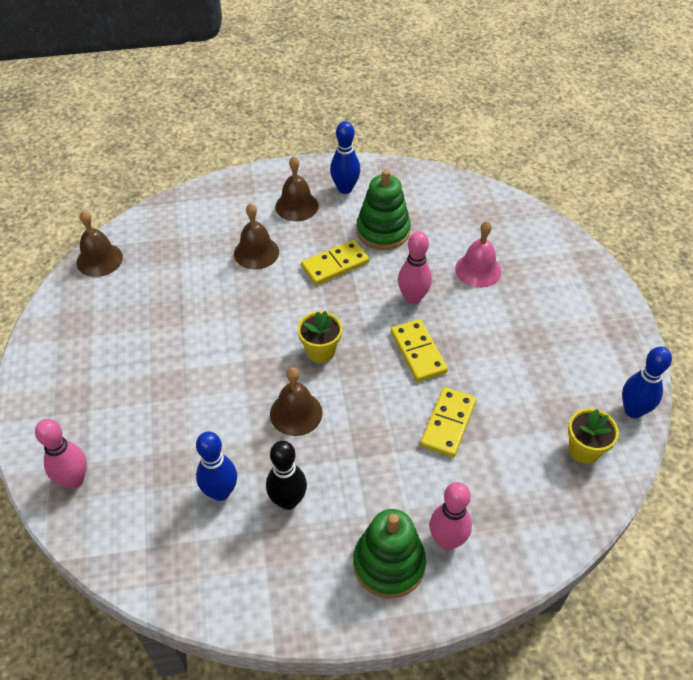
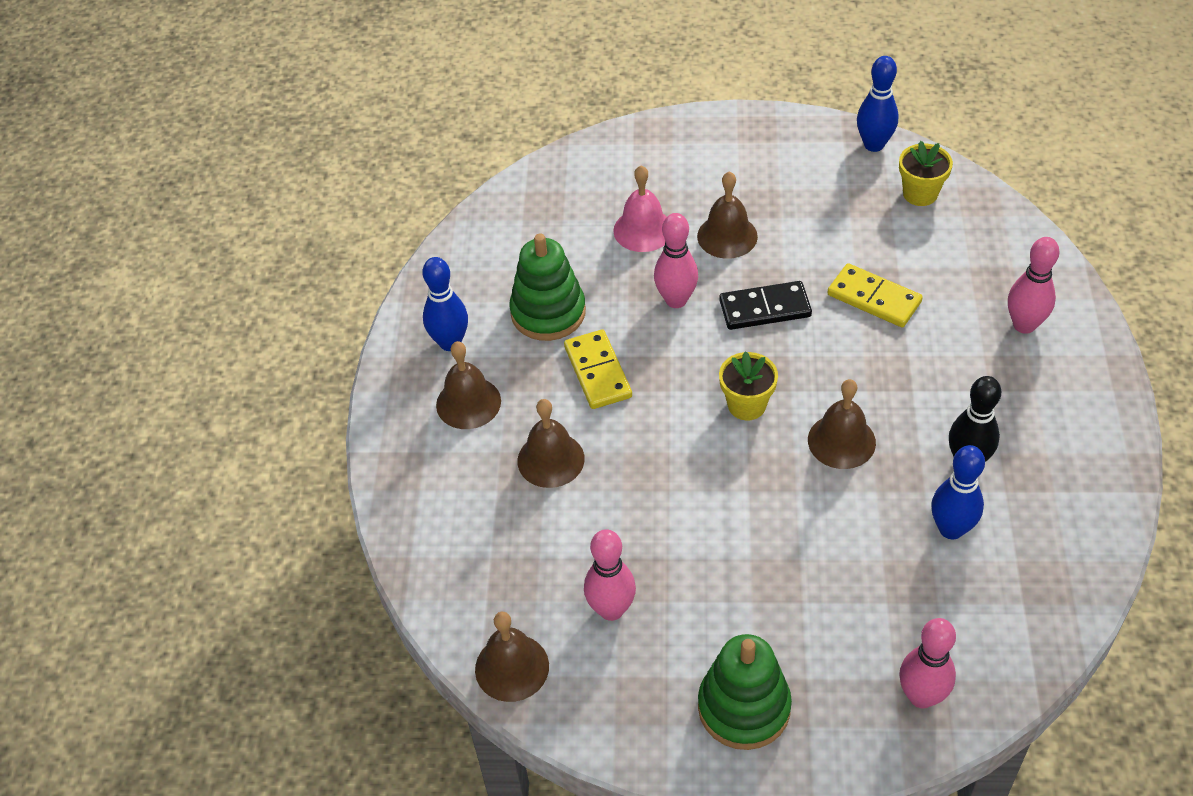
camera: 75 degrees left, 0 degrees up
green stacking toy [353,509,426,599] -> green stacking toy moved to [698,634,792,750]
yellow domino [391,319,448,382] -> black domino [719,281,812,330]
none -> pink bowling pin [584,529,636,621]
none -> brown bell [697,171,758,259]

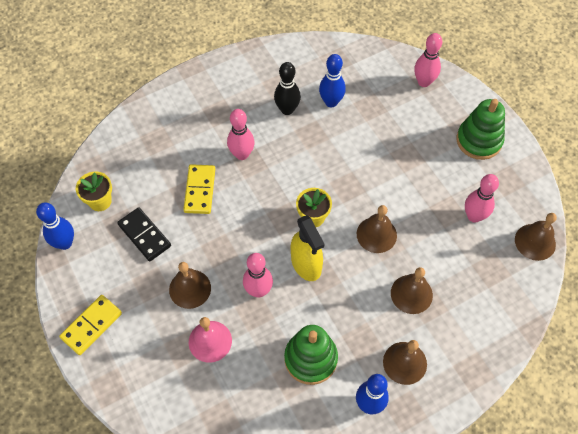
camera: 125 degrees left, 10 degrees up
yellow domino [564,329,632,409] -> yellow domino moved to [59,295,122,355]
black domino [719,281,812,330] -> black domino moved to [117,207,171,261]
brown bell [808,379,876,469] -> brown bell moved to [357,205,397,253]
pink bowling pin [1008,237,1060,334] -> pink bowling pin moved to [227,109,255,160]
none -> yellow spray bottle [291,215,325,281]

